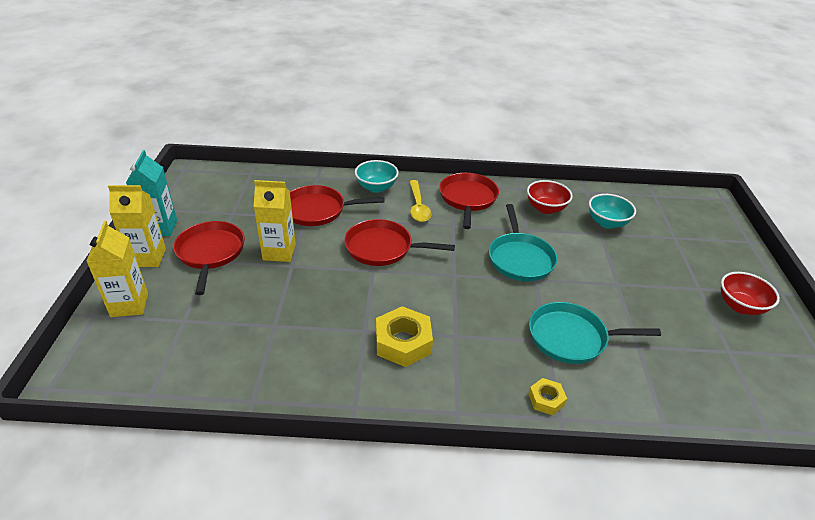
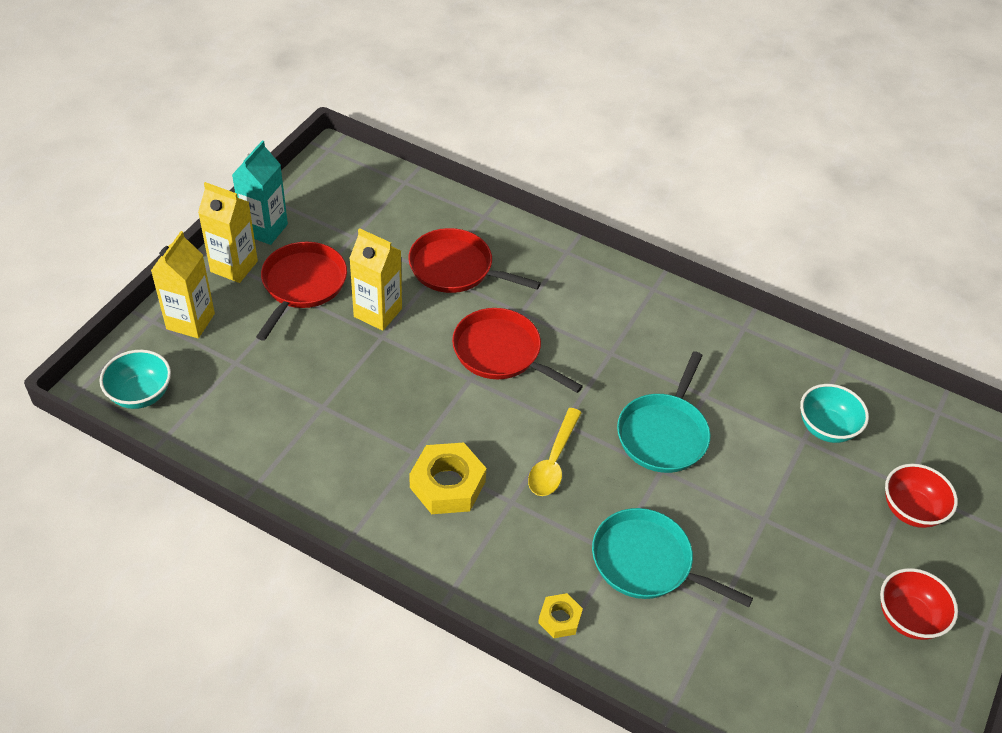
camera: 25 degrees right, 10 degrees up
turquoise bowl [355,160,399,193] -> turquoise bowl moved to [100,350,171,409]
yellow spoon [409,180,431,222] -> yellow spoon moved to [528,408,582,496]
red pan [439,173,499,229] -> none
red bowl [527,180,573,214] -> red bowl moved to [885,464,958,528]

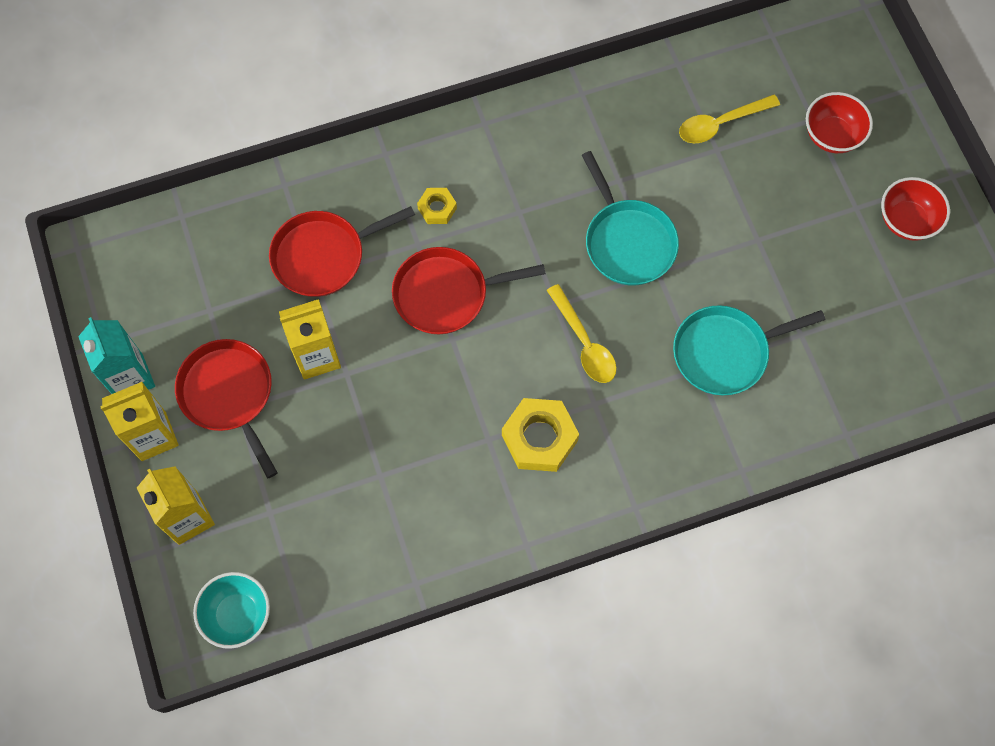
camera: 45 degrees left, 20 degrees up
yellow nut [538,593,583,638] -> yellow nut moved to [417,188,457,224]
turquoise bowl [800,384,869,443] -> yellow spoon [679,94,780,143]

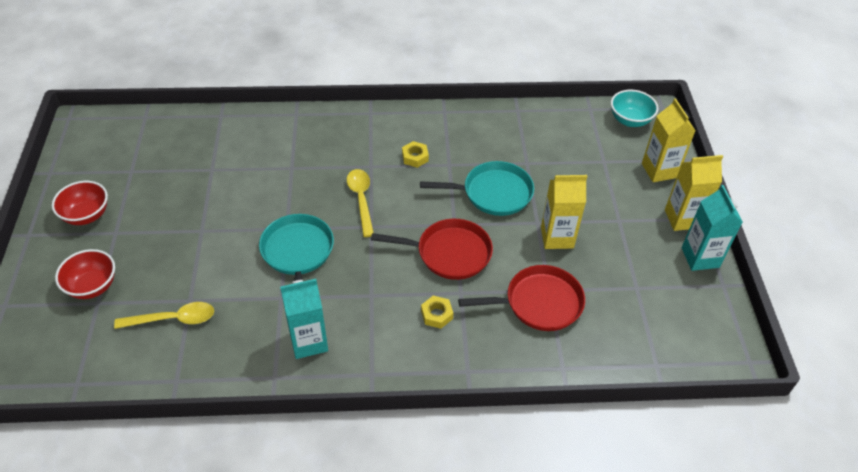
camera: 165 degrees left, 20 degrees down
red pan [175,339,278,478] -> none
yellow nut [502,398,579,472] -> yellow nut [402,141,429,168], size x0.54
turquoise pan [673,305,825,395] -> turquoise pan moved to [420,161,534,216]
none -> turquoise carton [280,279,328,359]

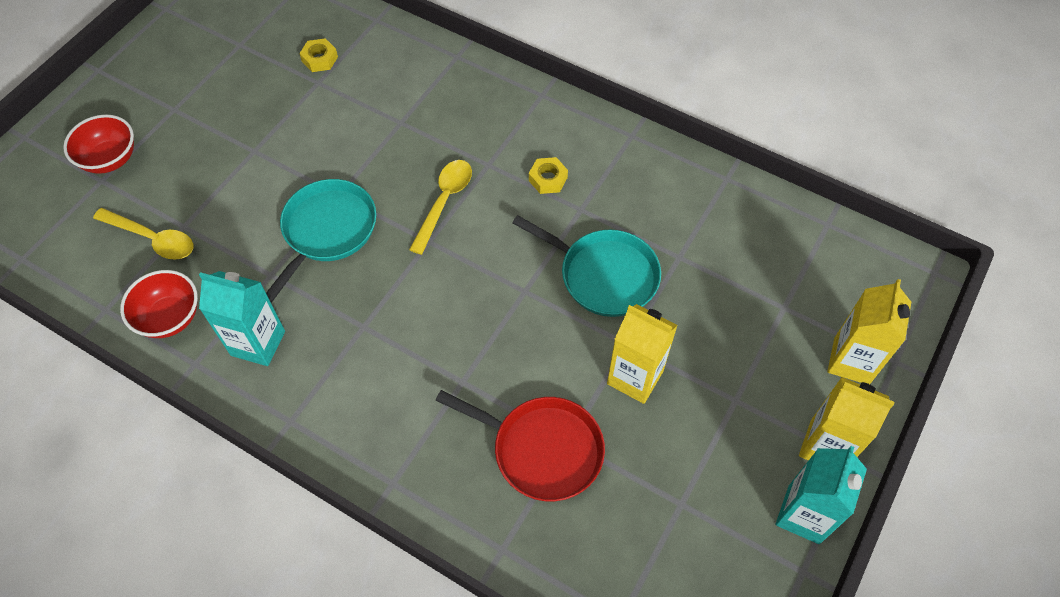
camera: 35 degrees right, 10 degrees up
red bowl [52,181,108,225] -> red bowl moved to [120,270,198,338]
red pan [371,219,493,280] -> none
yellow nut [421,296,453,329] -> yellow nut moved to [299,38,338,72]
turquoise bowl [611,90,658,127] -> none

